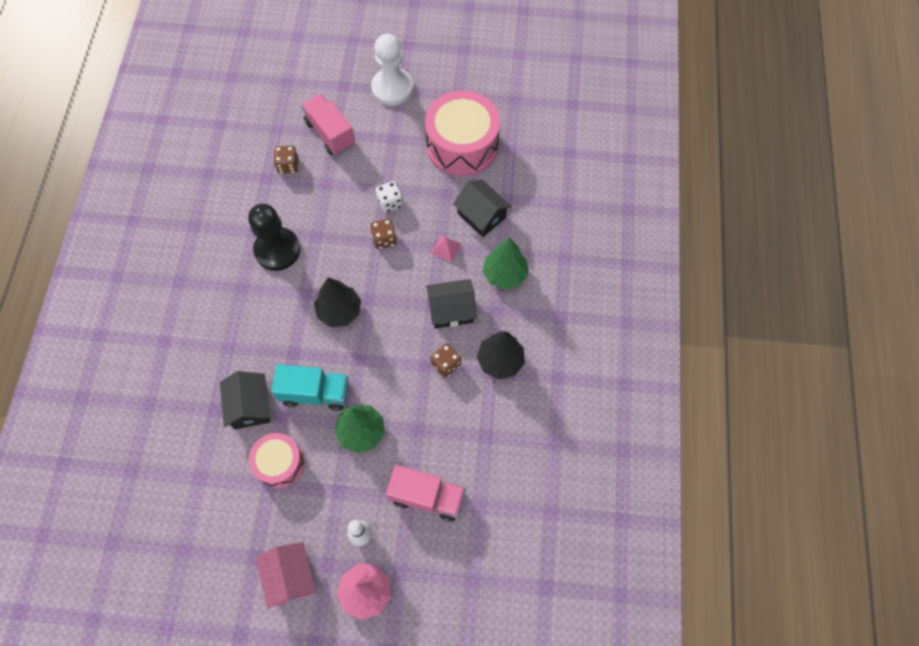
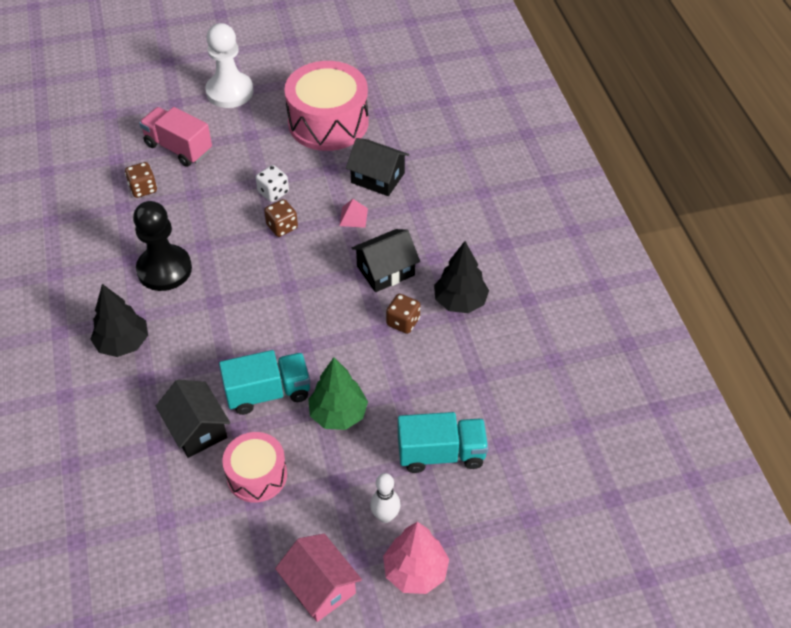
camera: 20 degrees left, 15 degrees down
black tree [314,278,361,327] -> black tree moved to [90,284,148,357]
pink truck [386,465,466,522] -> turquoise truck [398,412,488,473]
green tree [483,238,529,290] -> none

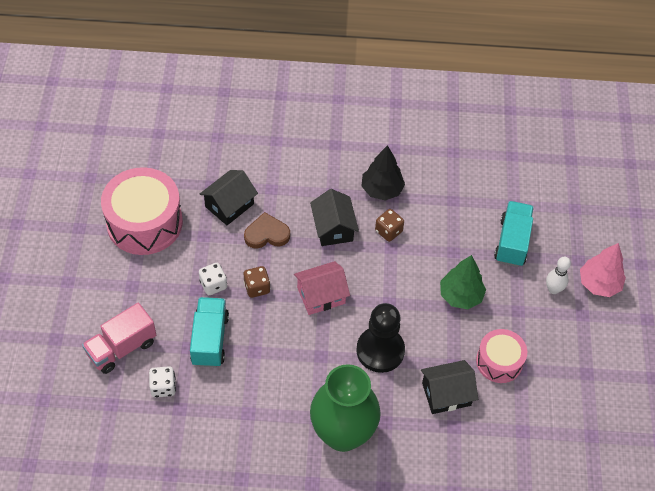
camera: 75 degrees left, 5 degrees up
black tree [90,284,148,357] -> green vase [310,364,381,452]
brown dice [125,162,157,198] -> white dice [149,366,176,397]
black pawn [133,201,192,291] -> black pawn moved to [356,303,405,373]
white pawn [205,23,253,108] -> none
turquoise truck [219,350,310,415] -> turquoise truck moved to [190,297,229,367]
pink house [275,534,362,622] -> pink house moved to [294,261,350,315]
pink pyramid [339,199,368,228] -> brown heart [244,212,290,249]

